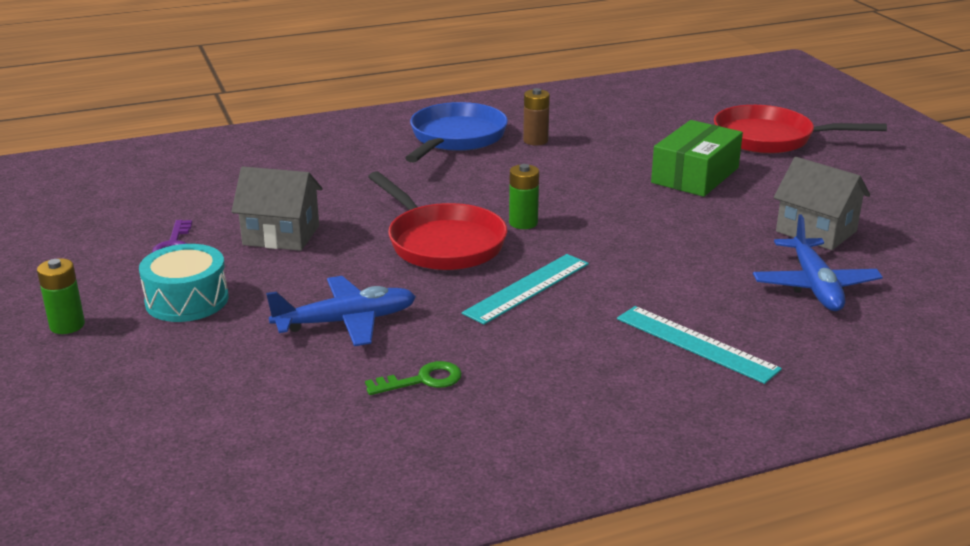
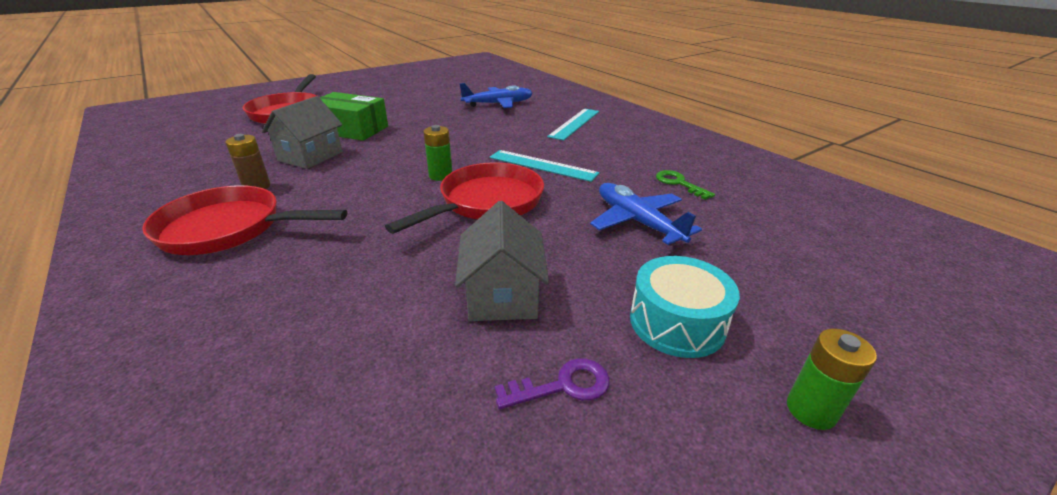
camera: 105 degrees left, 5 degrees up
blue pan [405,102,508,162] -> red pan [142,185,347,255]
grey house [774,157,870,250] -> grey house moved to [262,96,343,169]

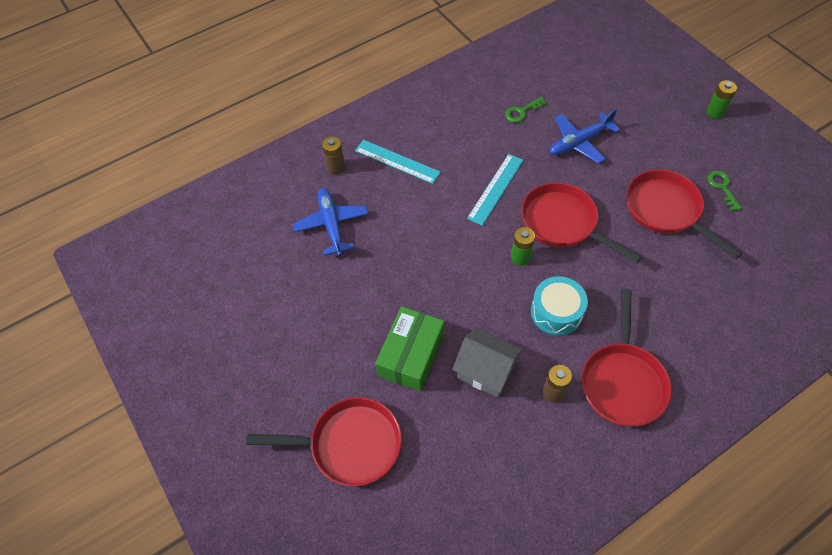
camera: 85 degrees left, 25 degrees up
grey house [455,201,549,321] -> red pan [626,169,742,260]
purple key [495,358,610,409] -> green key [707,171,742,211]
turquoise drum [630,256,740,358] -> turquoise drum moved to [531,276,588,336]
none -> brown battery [322,137,345,174]

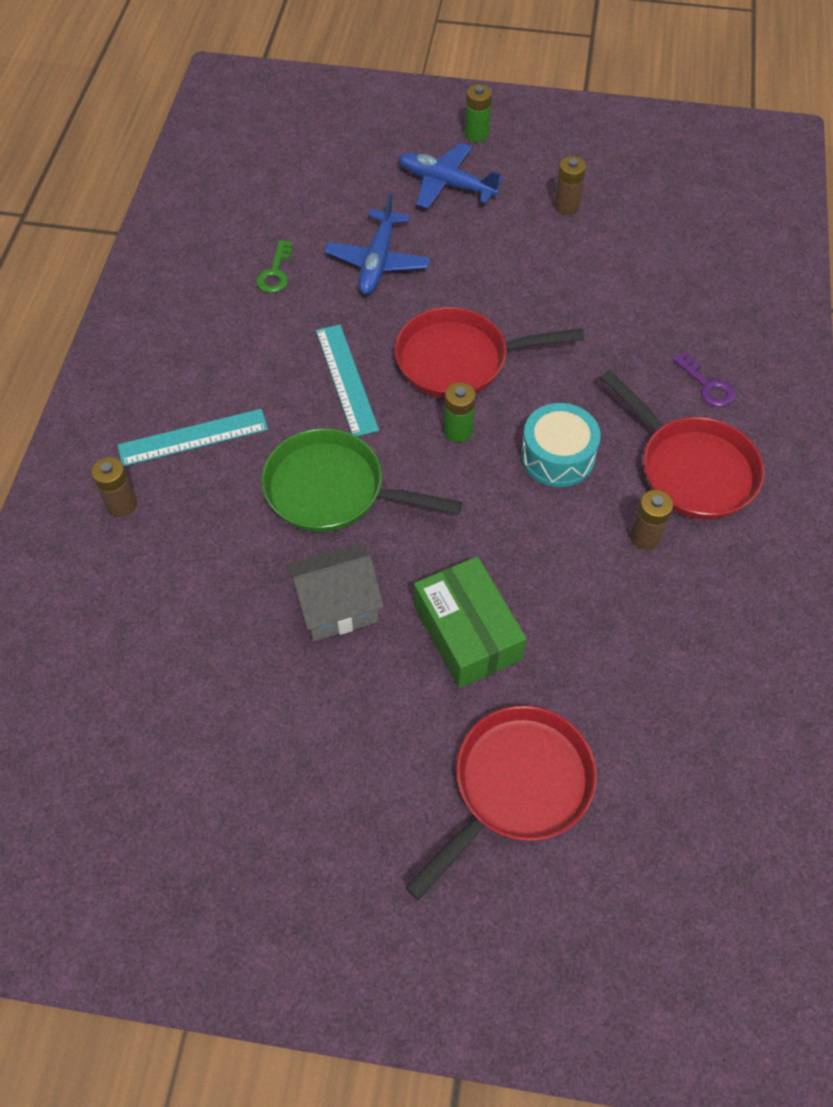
camera: 50 degrees left, 0 degrees up
blue plane [293,188,368,256] -> blue plane moved to [398,143,503,209]
grey house [452,328,522,398] -> grey house moved to [286,543,384,641]
red pan [626,169,742,260] -> none
green key [707,171,742,211] -> brown battery [554,156,586,215]
none -> green pan [261,428,462,532]
none -> purple key [673,351,735,407]

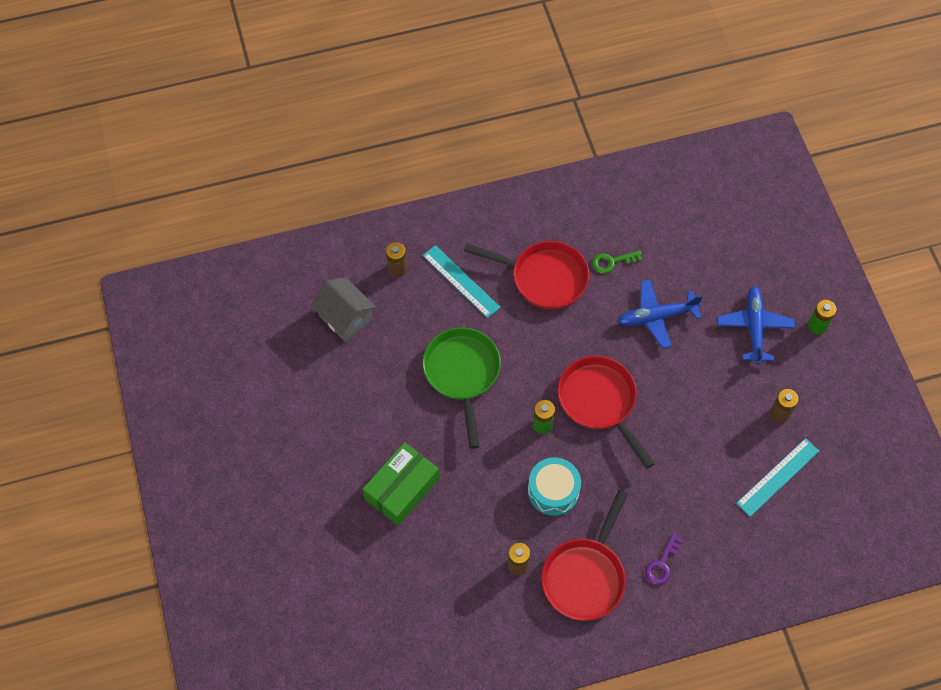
camera: 65 degrees right, 5 degrees up
grey house [286,543,384,641] -> grey house moved to [311,277,376,342]
turquoise ruler [316,324,379,436] -> turquoise ruler moved to [736,438,819,517]
red pan [405,705,597,900] -> red pan moved to [464,241,589,309]

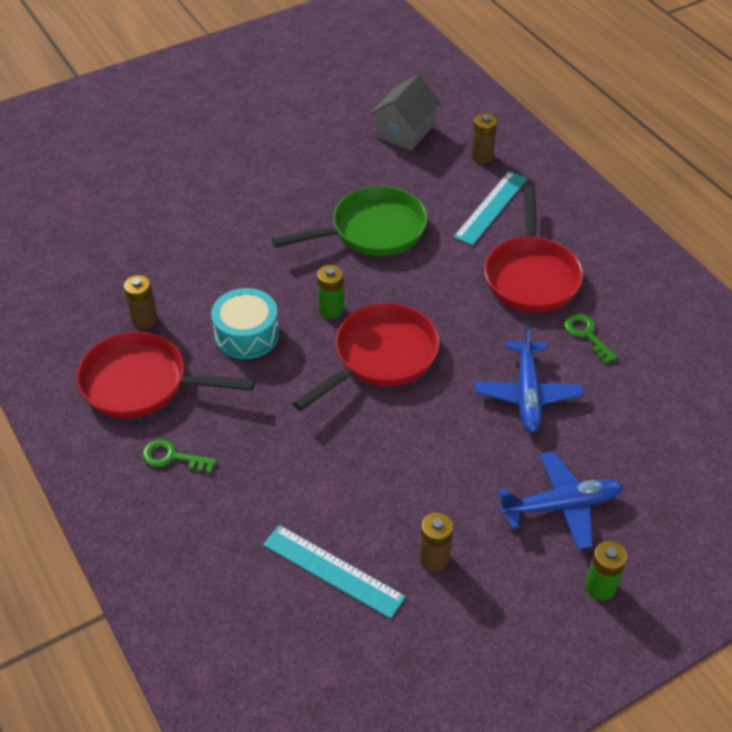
camera: 75 degrees right, 15 degrees down
green box [363,442,439,526] -> none
blue plane [617,280,703,349] -> blue plane turned 150 degrees counterclockwise [475,324,584,433]
purple key [645,534,683,585] -> green key [142,439,217,473]

